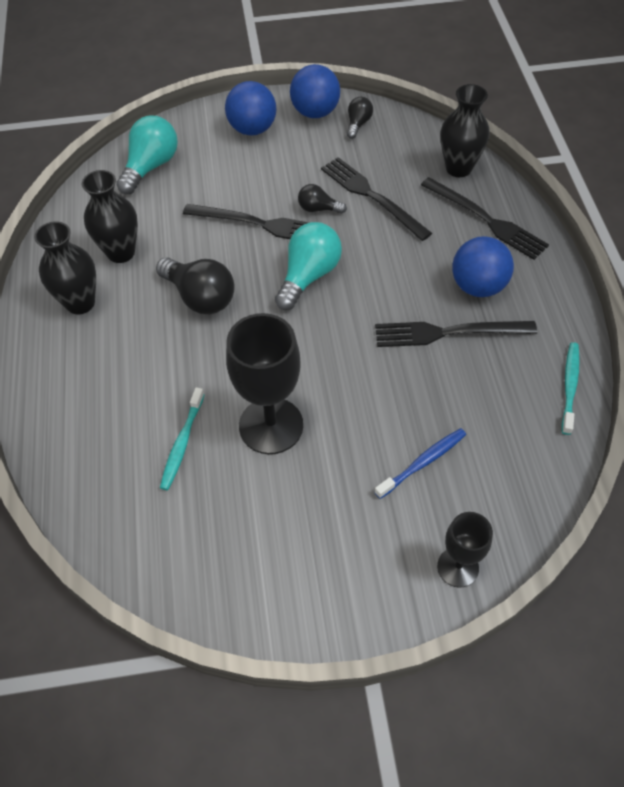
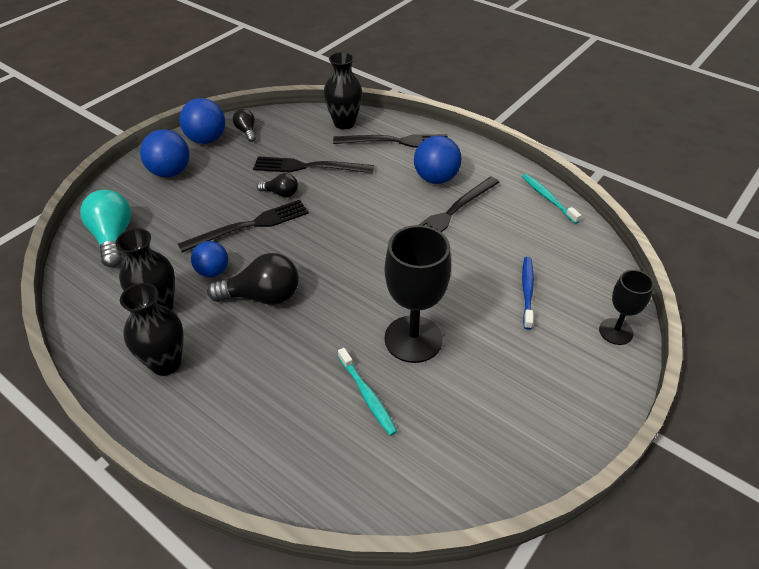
camera: 45 degrees left, 10 degrees down
turquoise light bulb [275,222,342,310] -> none
black light bulb [298,184,347,214] -> black light bulb turned 135 degrees counterclockwise [257,173,298,197]
none -> blue ball [191,241,228,277]

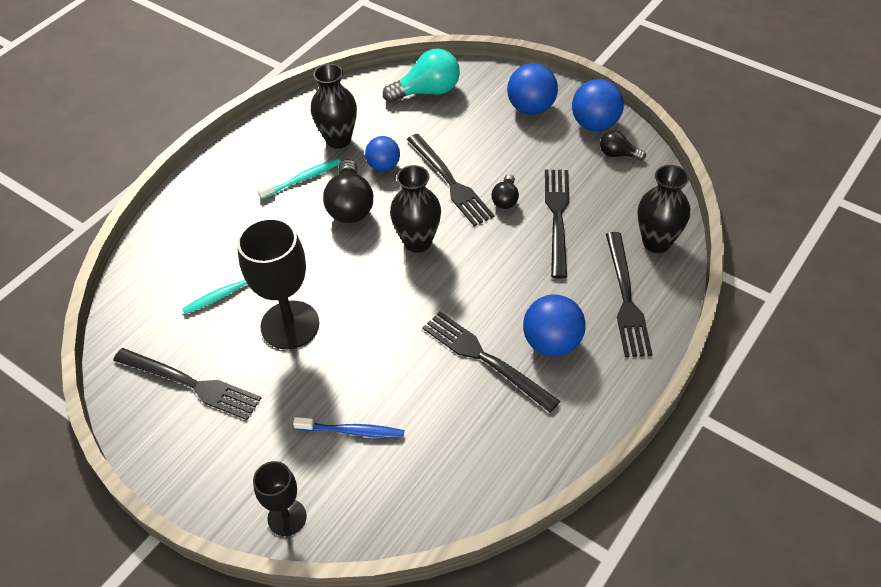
camera: 90 degrees right, 5 degrees up
black vase [120,283,184,376] -> black vase moved to [390,165,441,253]
black light bulb [233,109,256,142] -> black light bulb turned 135 degrees counterclockwise [600,131,646,161]
turquoise toothbrush [522,174,581,224] -> turquoise toothbrush moved to [257,158,341,199]
none -> black fork [113,348,261,420]

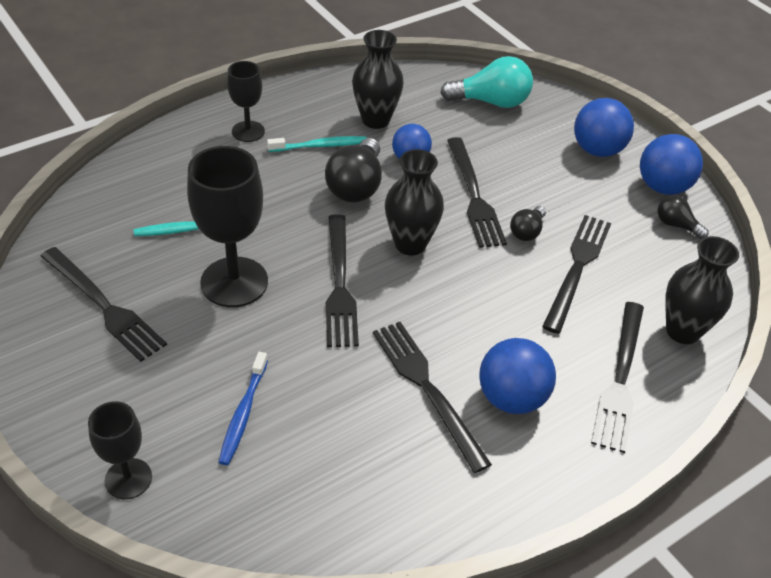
camera: 15 degrees right, 5 degrees down
blue toothbrush [293,417,404,438] -> blue toothbrush turned 75 degrees clockwise [219,352,268,465]
none -> black goblet [227,61,265,142]
none -> black fork [326,214,359,347]

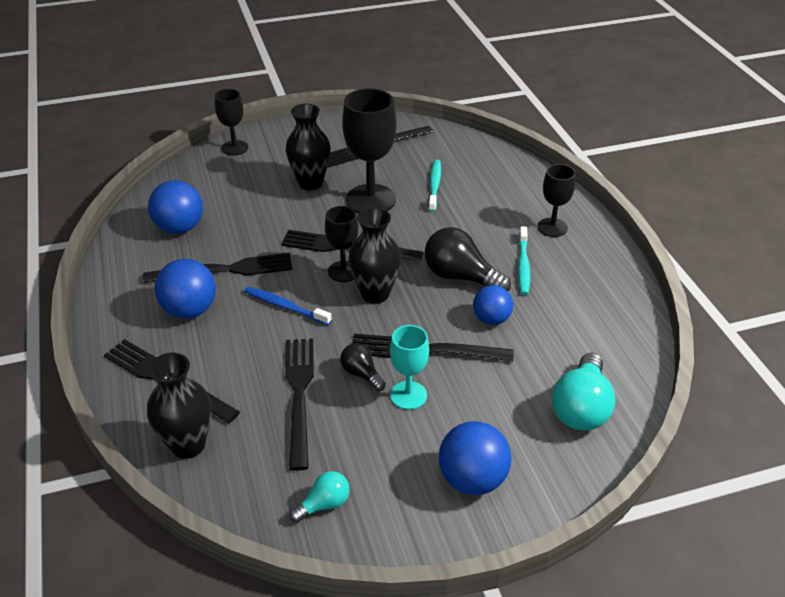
camera: 110 degrees right, 5 degrees down
blue toothbrush [219,352,268,465] -> blue toothbrush moved to [244,287,332,325]
black vase [352,30,404,129] -> black vase moved to [286,104,331,190]
black fork [542,215,611,334] -> black fork turned 135 degrees counterclockwise [285,338,314,471]
blue ball [640,134,703,195] -> blue ball moved to [148,180,203,234]
black light bulb [658,195,709,239] -> turquoise light bulb [289,471,350,523]
none -> black goblet [325,206,358,282]
none -> turquoise goblet [390,325,429,410]

